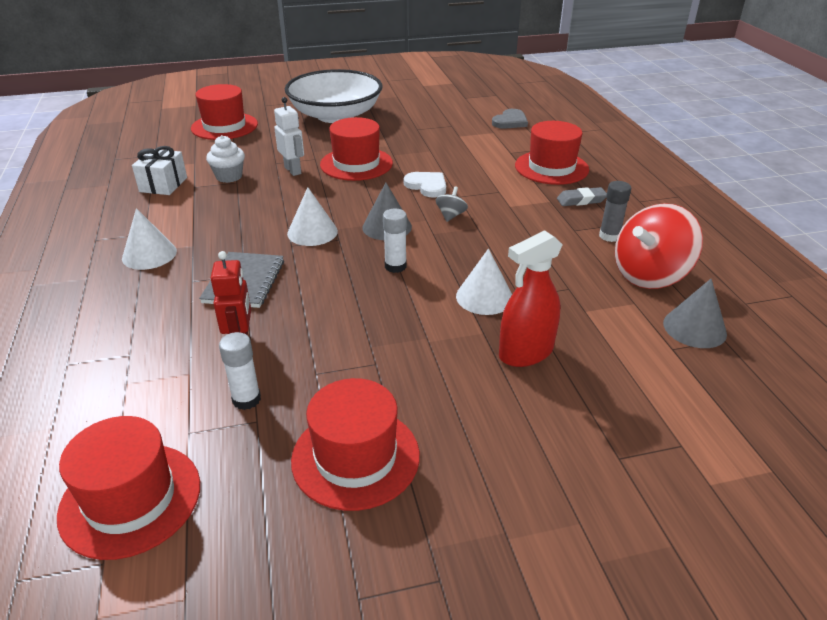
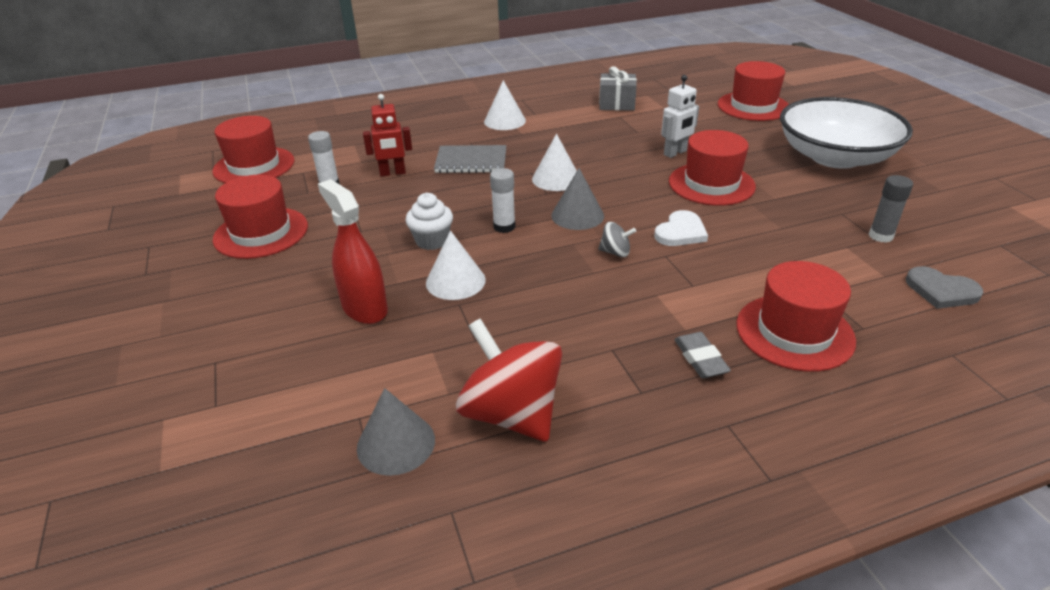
camera: 85 degrees right, 0 degrees up
white gift [132,146,187,195] -> grey gift [599,66,637,111]
white cupcake [206,135,245,183] -> white cupcake moved to [405,193,453,250]
grey glue stick [599,181,631,242] -> grey glue stick moved to [869,175,913,243]

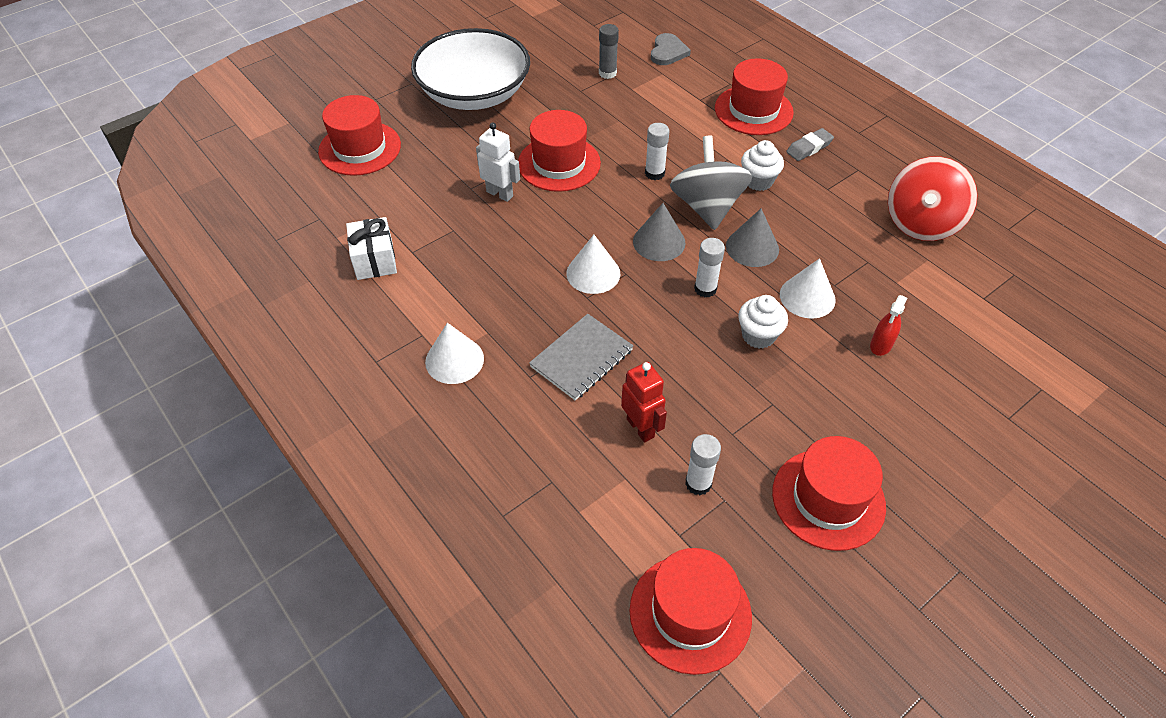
camera: 110 degrees left, 15 degrees up
red spray bottle [318,179,388,324] -> red spray bottle [870,295,907,356], size x0.57
grey cone [357,388,435,476] -> grey cone moved to [726,208,779,267]
grey notebook [434,145,506,173] -> grey notebook turned 60 degrees clockwise [529,314,633,401]
grey spinning top [598,222,636,257] -> grey spinning top [670,135,752,230], size x2.30
grey gift [599,66,637,111] -> white gift [346,217,397,280]
white heart [654,210,708,246] -> white glue stick [645,123,669,180]
none -> white cupcake [741,140,784,191]

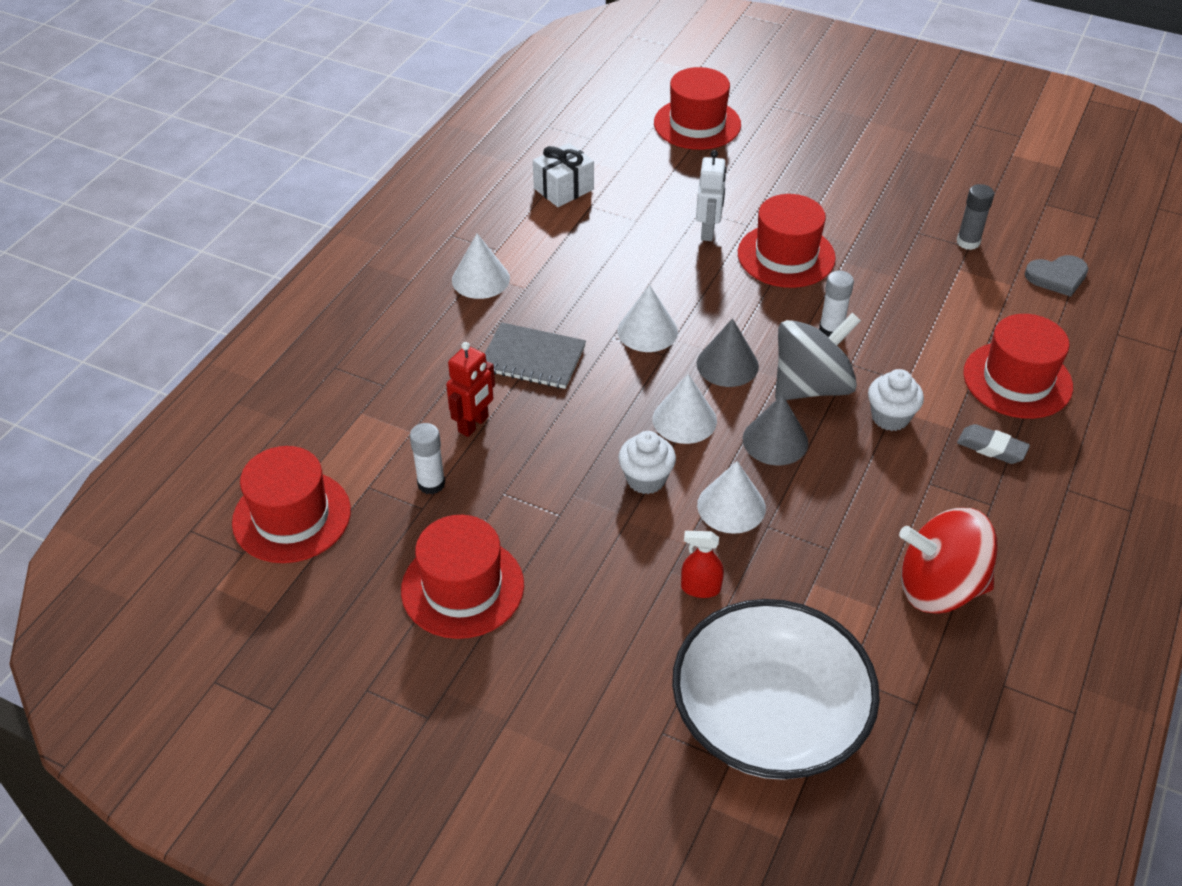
camera: 65 degrees right, 5 degrees down
white bowl [411,28,530,110] -> white bowl moved to [672,599,880,780]
white glue stick [694,238,725,297] -> white cone [653,374,717,444]

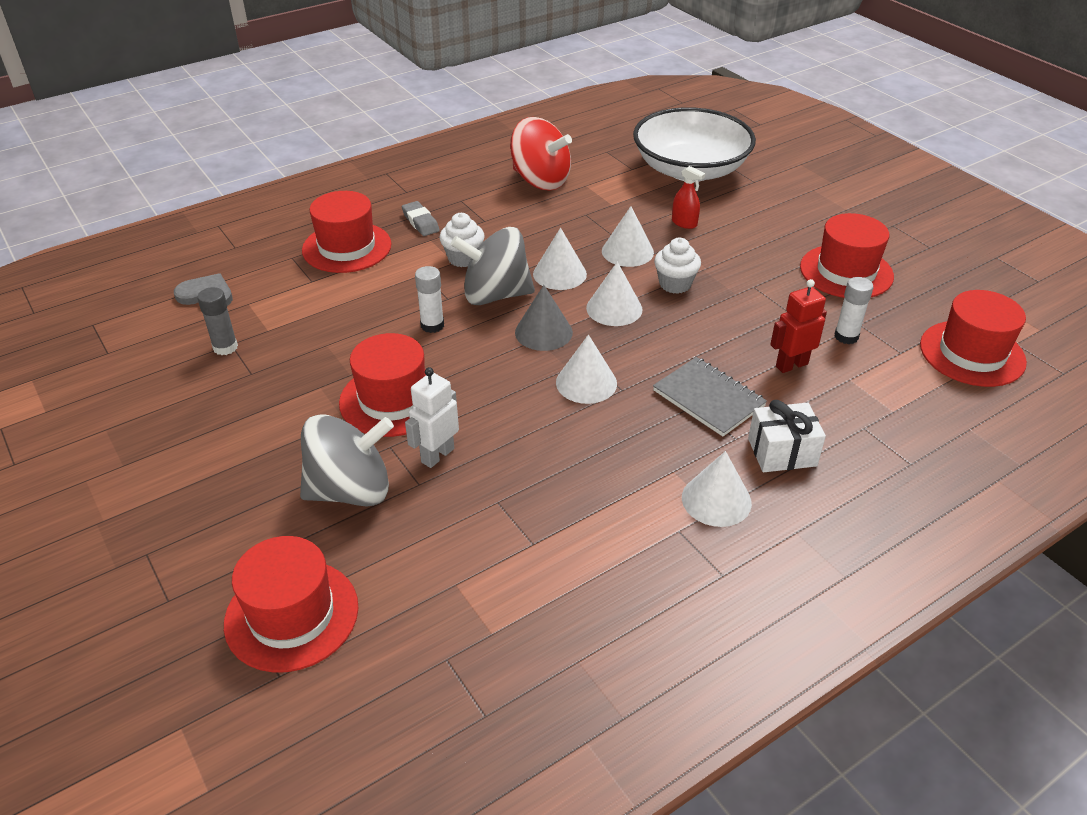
camera: 150 degrees left, 5 degrees down
white gift [533,143,594,207] -> white gift moved to [748,400,826,472]
grey cone [743,395,808,465] -> white cone [533,228,587,290]
none -> grey spinning top [300,414,394,507]

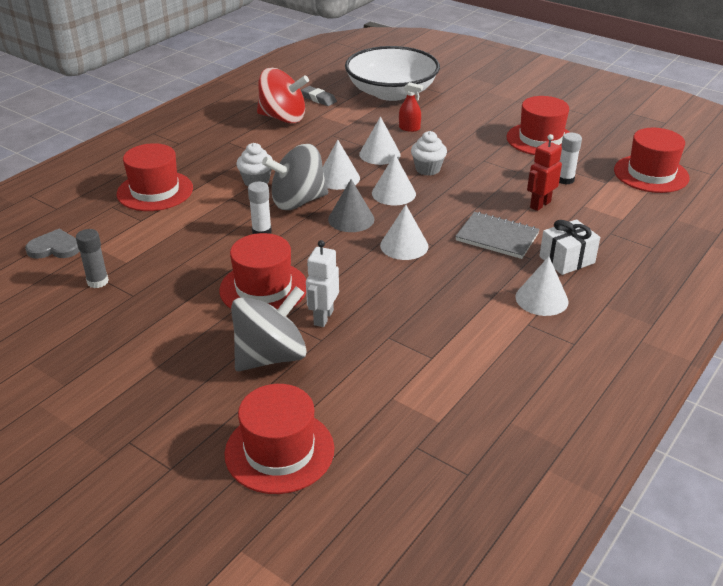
camera: 20 degrees left, 5 degrees down
grey eraser [402,201,440,236] -> grey eraser moved to [301,86,337,106]

